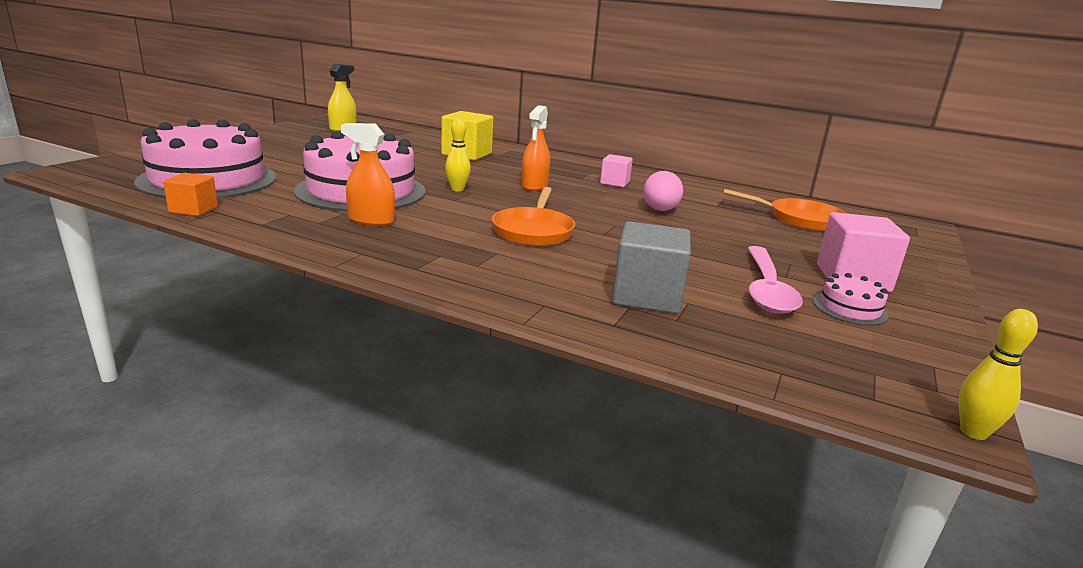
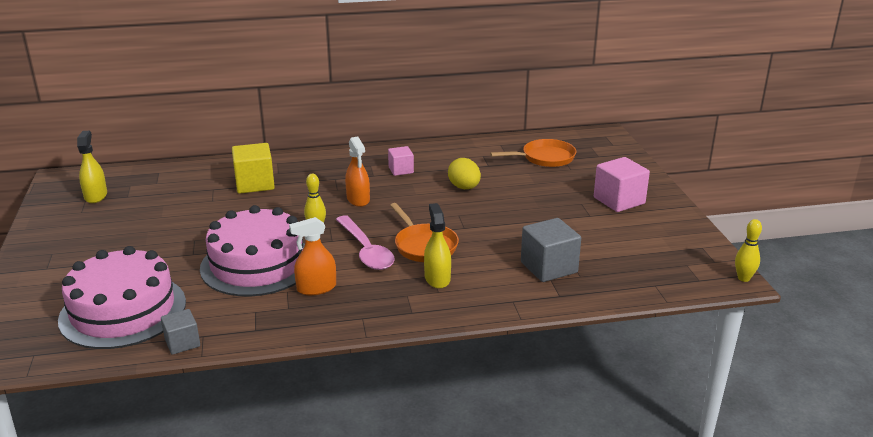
camera: 35 degrees left, 5 degrees up
orange cube [163,173,218,216] -> grey cube [161,309,200,355]
pink egg [643,171,683,211] -> yellow egg [448,158,481,189]
pink spoon [747,246,803,314] -> pink spoon moved to [336,215,395,270]
pink cake [813,273,888,326] -> none
none -> yellow spray bottle [424,203,451,289]

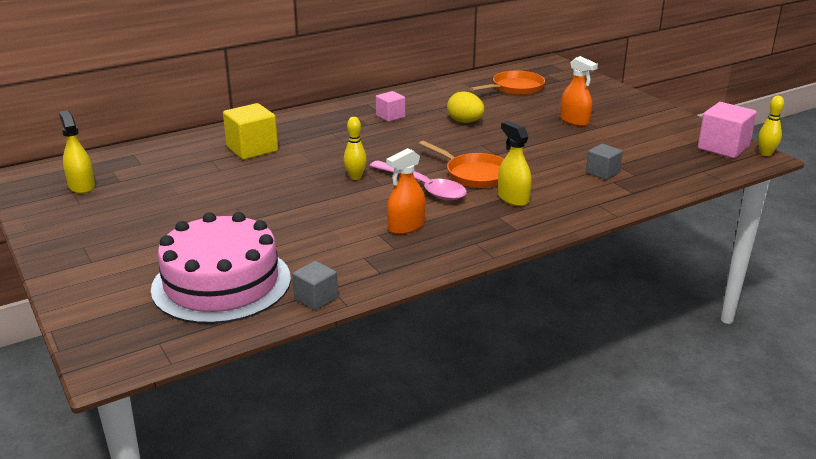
camera: 20 degrees left, 0 degrees up
pink cake [200,205,305,296] -> none
orange spray bottle [345,137,370,207] -> orange spray bottle moved to [560,56,598,126]
grey cube [521,218,581,282] -> grey cube [586,144,623,180], size x0.60
pink cube [594,157,650,212] -> pink cube moved to [698,102,757,158]

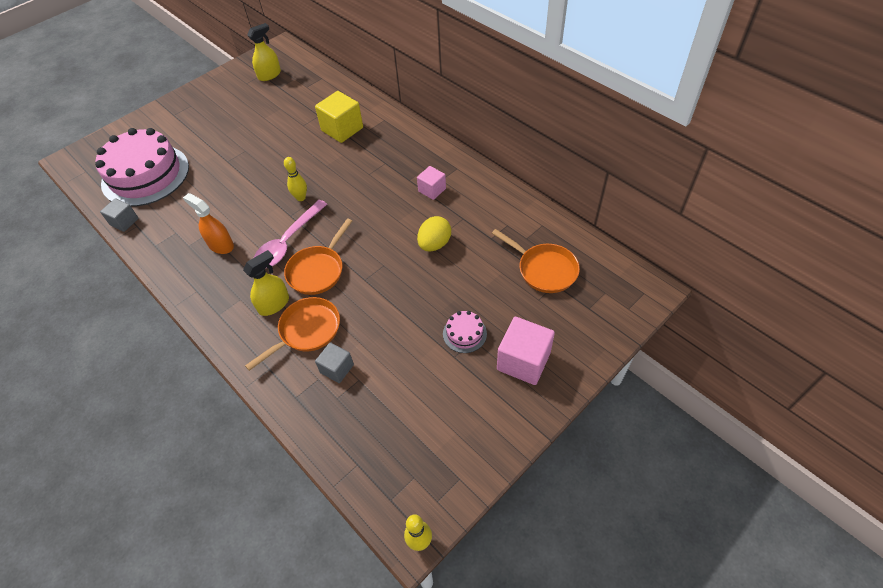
camera: 80 degrees right, 25 degrees up
orange spray bottle [560,56,598,126] -> pink cake [443,311,487,353]
pink cube [698,102,757,158] -> pink cube moved to [497,317,555,385]
none -> orange pan [245,297,340,371]

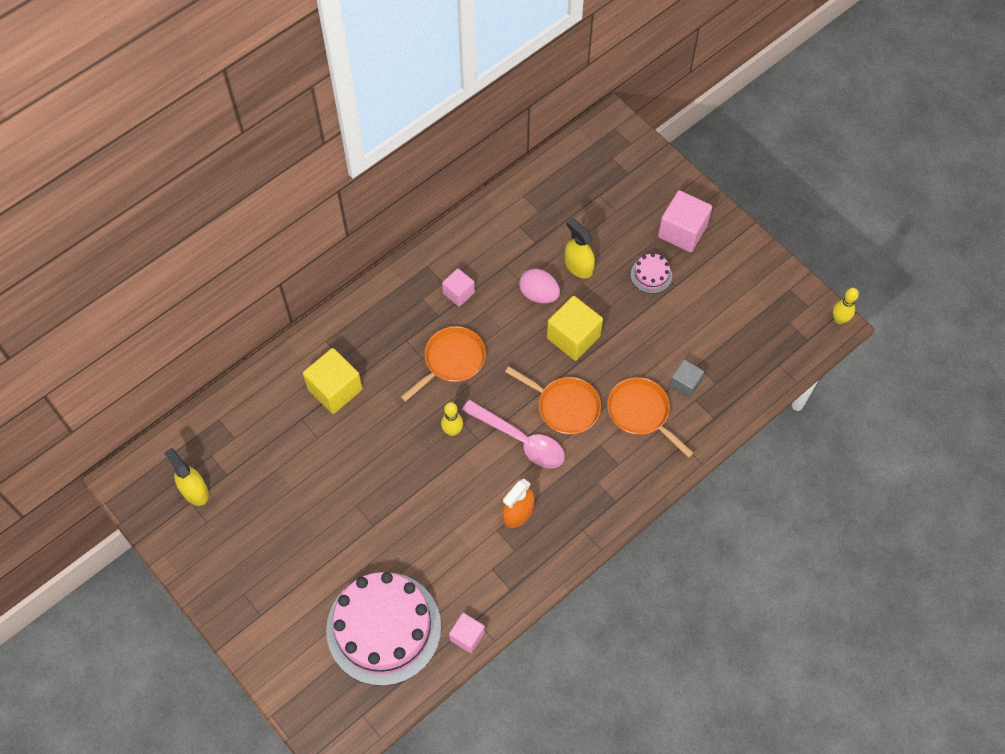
camera: 90 degrees left, 10 degrees up
grey cube [100,198,139,232] -> pink cube [449,613,485,653]
yellow spray bottle [243,250,289,316] -> yellow spray bottle moved to [565,218,595,279]
yellow egg [417,216,451,252] -> pink egg [519,269,560,304]
orange pan [492,229,580,293] -> orange pan moved to [401,326,486,402]
none -> yellow cube [547,296,603,361]

